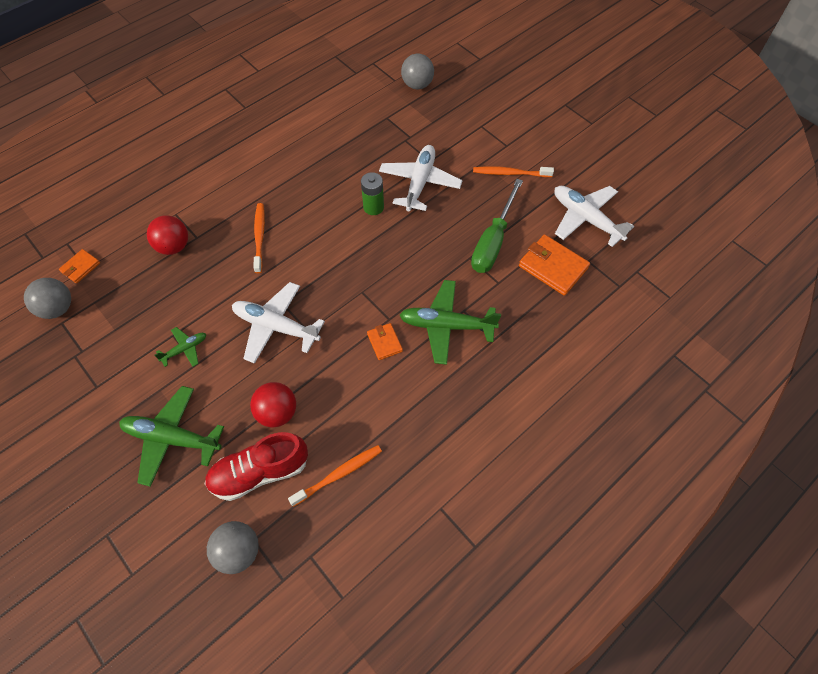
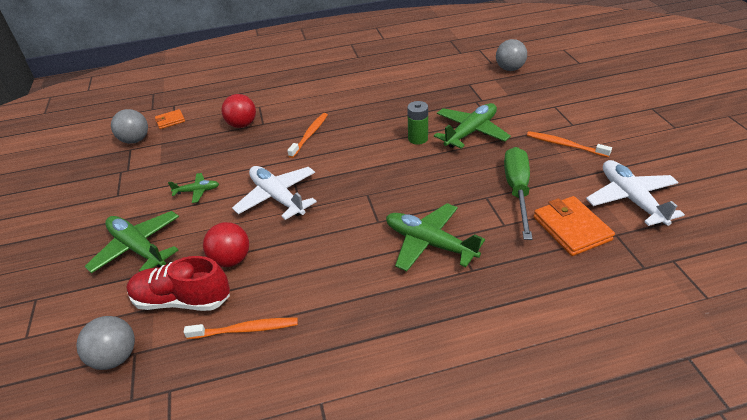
camera: 30 degrees right, 20 degrees down
orange wallet [367,323,403,360] -> none
white plane [379,145,463,211] -> green plane [434,103,511,149]
green screwdriver [471,179,523,273] -> green screwdriver turned 135 degrees clockwise [504,147,532,240]

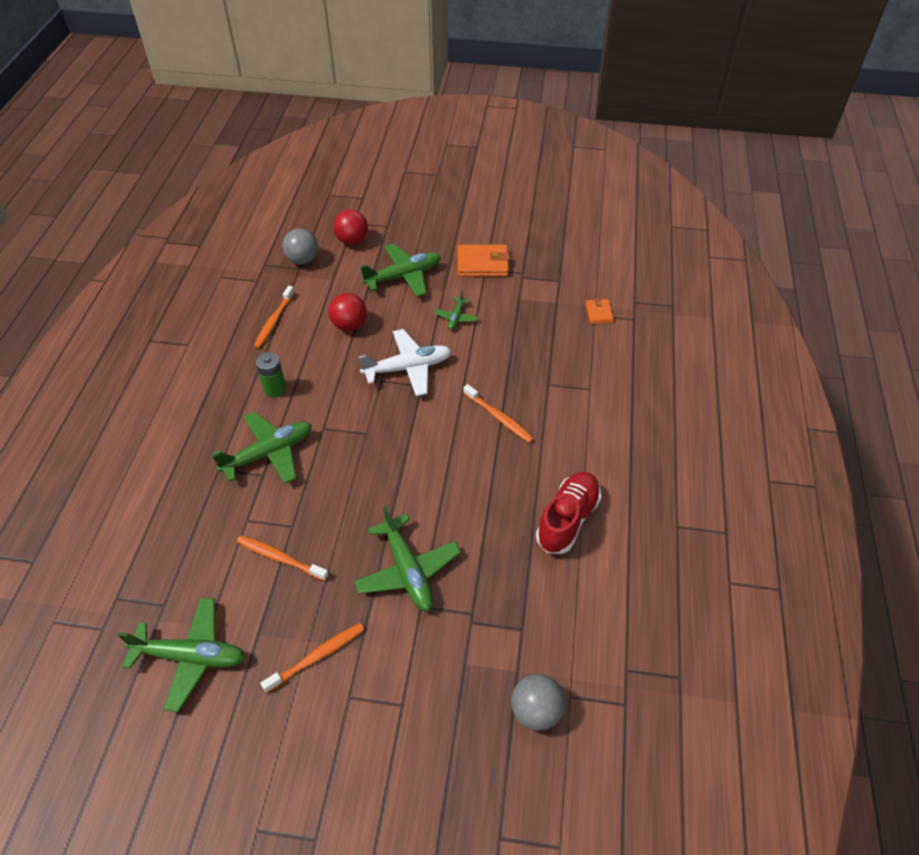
camera: 110 degrees right, 10 degrees up
grey ball [111,109,148,144] -> none
red shoe [127,256,230,311] -> red shoe moved to [536,472,601,554]
red ball [221,94,256,128] -> red ball moved to [333,209,368,245]
green battery [407,101,428,145] -> green battery moved to [256,352,286,398]
green screwdriver [504,147,532,240] -> orange toothbrush [237,536,329,581]
orange wallet [534,196,615,256] -> orange wallet moved to [458,245,510,277]
white plane [586,160,685,226] -> green plane [118,597,246,712]

